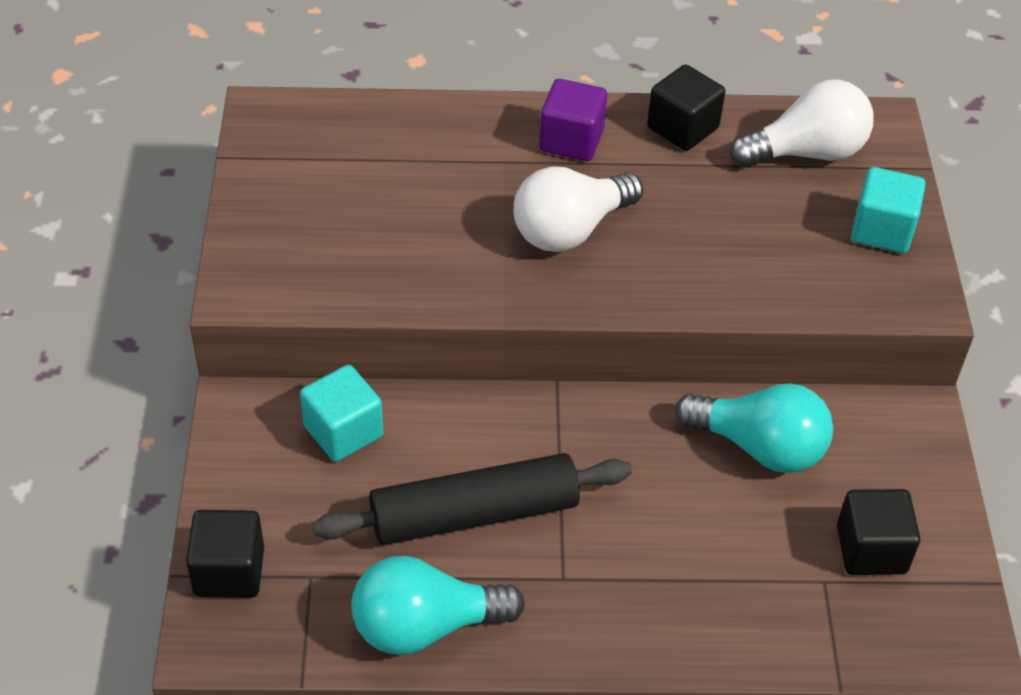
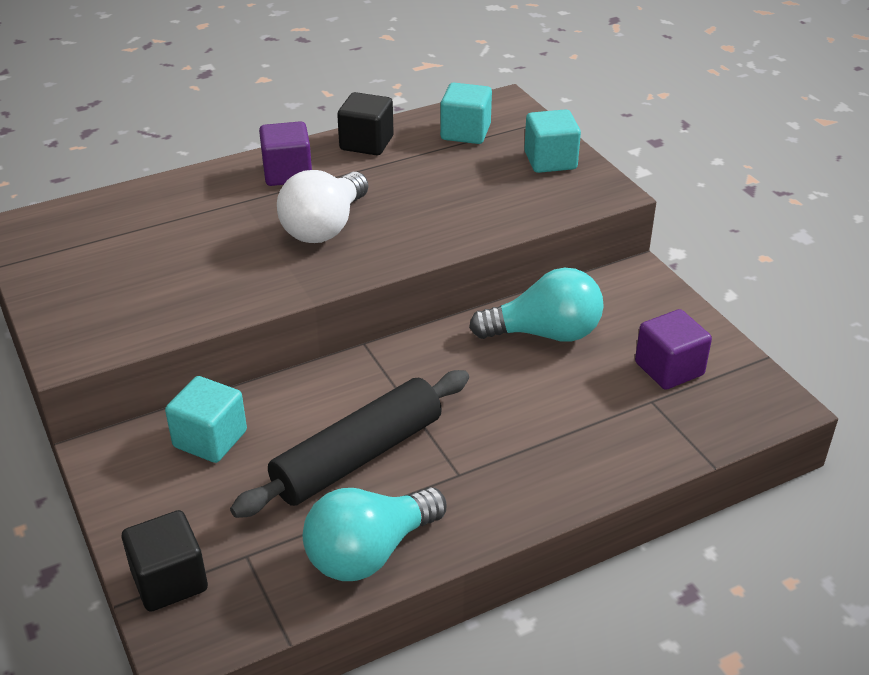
camera: 25 degrees left, 10 degrees down
white light bulb [730,80,874,167] -> turquoise cube [440,83,492,144]
black cube [837,489,920,575] -> purple cube [635,309,712,390]

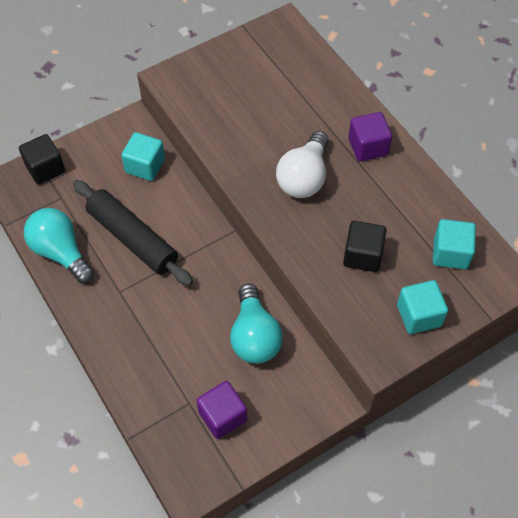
camera: 85 degrees right, 20 degrees up
white light bulb [277,170,369,243] -> white light bulb turned 90 degrees counterclockwise [276,131,329,198]
black cube [337,92,394,155] -> black cube moved to [343,221,386,272]

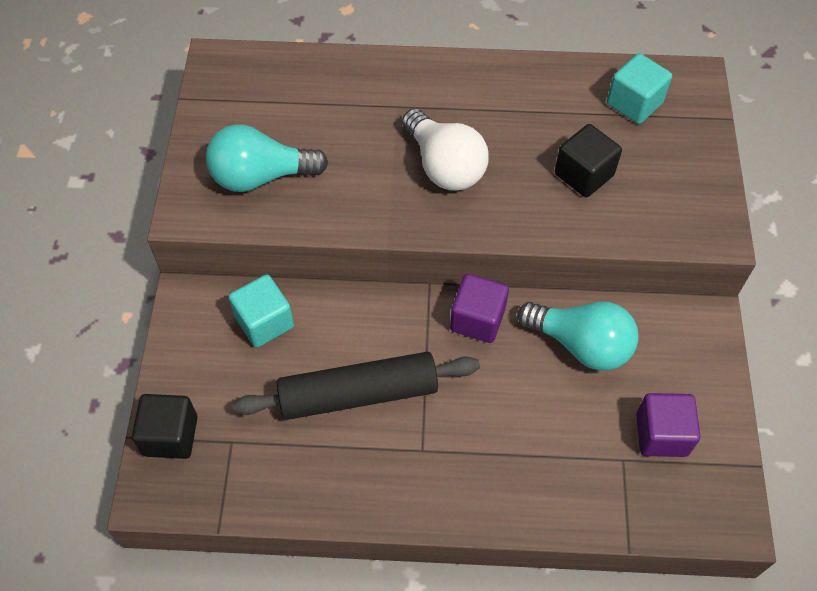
camera: 55 degrees left, 0 degrees up
turquoise light bulb [24,208,94,284] -> turquoise light bulb moved to [206,124,328,192]
purple cube [348,112,392,162] -> purple cube moved to [450,274,509,343]
turquoise cube [397,280,448,334] -> none

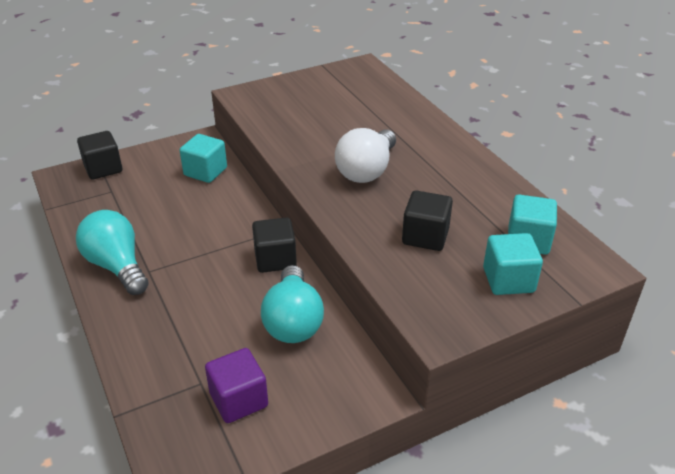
camera: 60 degrees right, 20 degrees down
turquoise light bulb [206,124,328,192] -> turquoise light bulb moved to [76,210,149,295]
black rolling pin [233,352,480,420] -> none
purple cube [450,274,509,343] -> black cube [252,217,297,273]
none -> turquoise cube [483,233,543,295]

